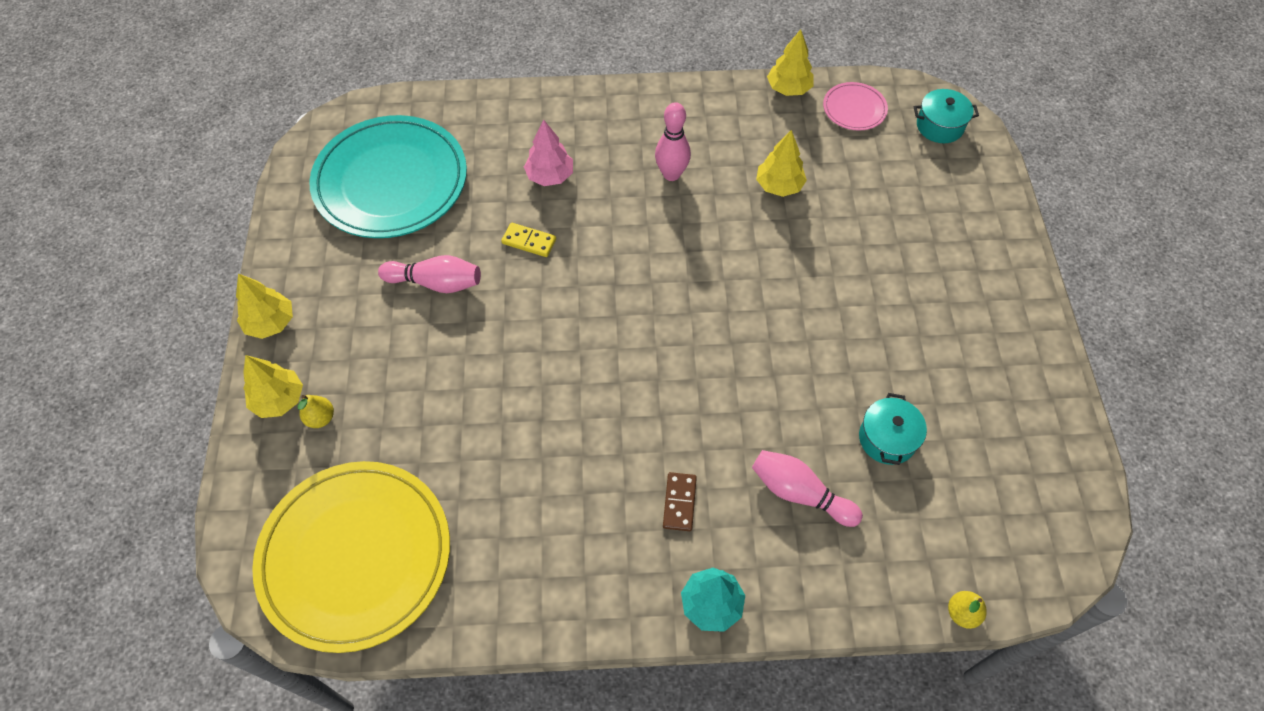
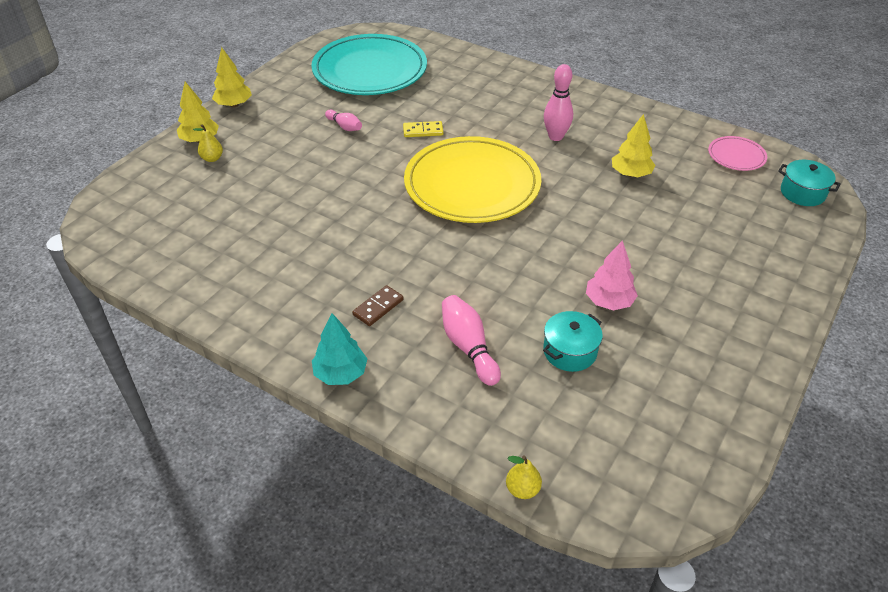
camera: 35 degrees right, 15 degrees down
yellow plate [252,461,450,653] -> yellow plate moved to [404,136,541,223]
pink bowling pin [378,255,481,293] -> pink bowling pin [325,110,362,131], size x0.62
yellow domino [501,223,556,257] -> yellow domino turned 60 degrees counterclockwise [403,121,443,137]
pink tree [524,119,573,186] -> pink tree moved to [586,240,638,310]
yellow tree [767,29,814,96] -> none

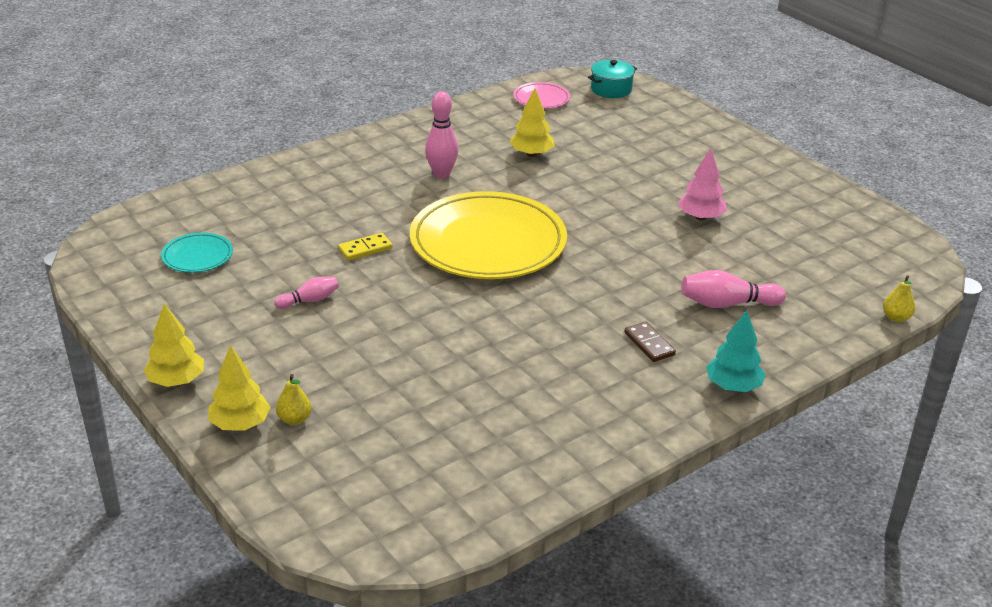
camera: 70 degrees left, 10 degrees down
turquoise plate [311,34,427,95] -> turquoise plate [161,233,233,273], size x0.44
yellow domino [403,121,443,137] -> yellow domino turned 45 degrees clockwise [338,233,393,261]
turquoise pot [543,311,603,372] -> none

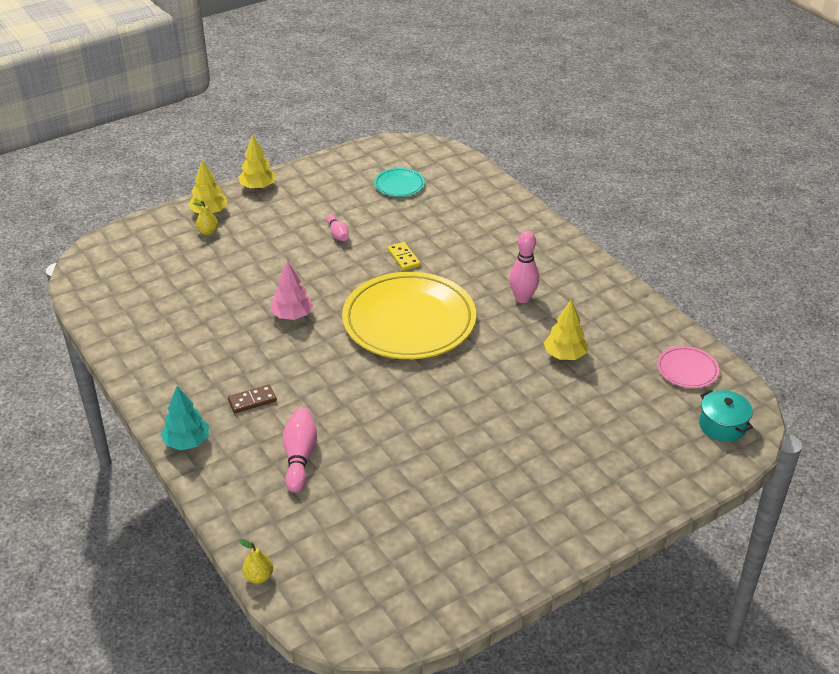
camera: 95 degrees right, 5 degrees up
pink tree [678,148,727,221] -> pink tree moved to [270,260,313,320]

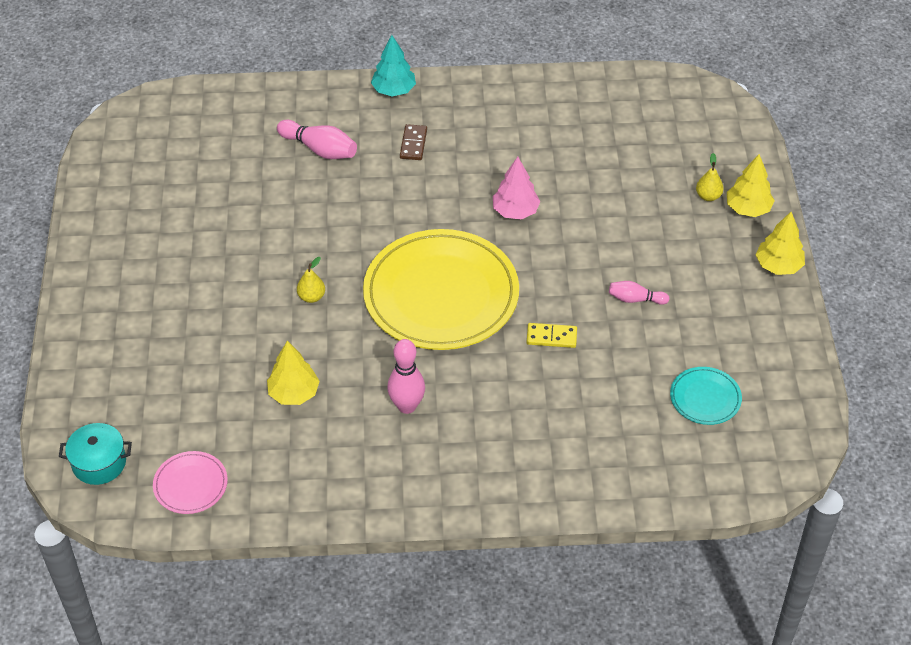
camera: 120 degrees right, 10 degrees up
yellow pear [239,539,273,584] -> yellow pear moved to [297,257,325,303]

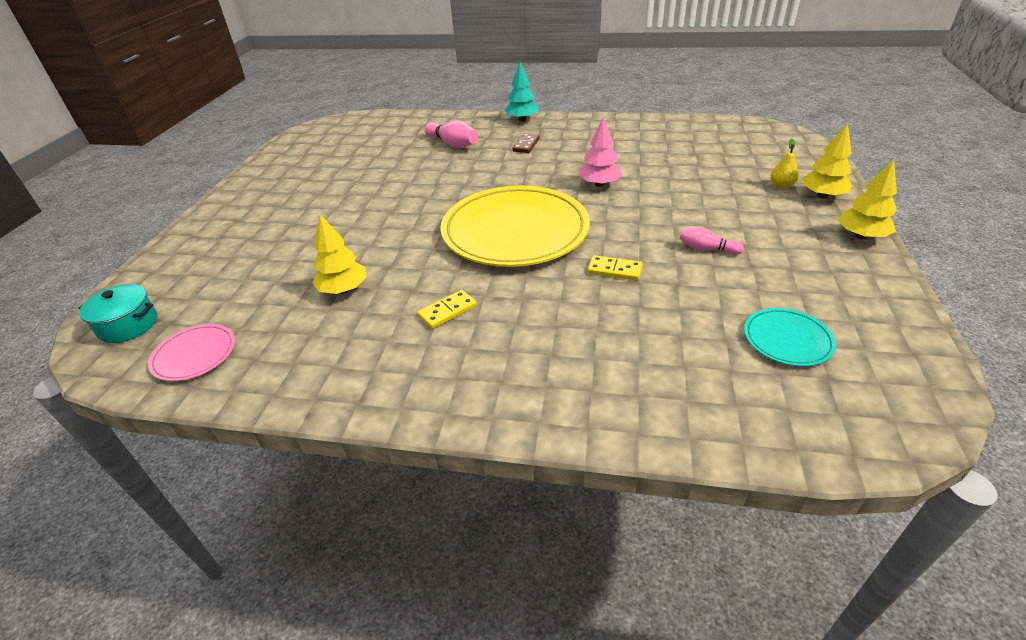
camera: 15 degrees right, 10 degrees down
yellow pear [297,257,325,303] -> none
pink bowling pin [387,339,425,414] -> yellow domino [417,290,477,329]

